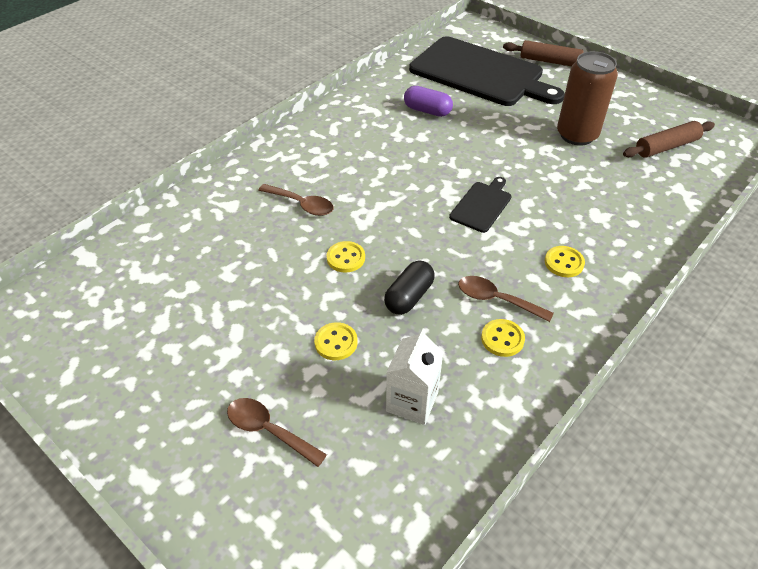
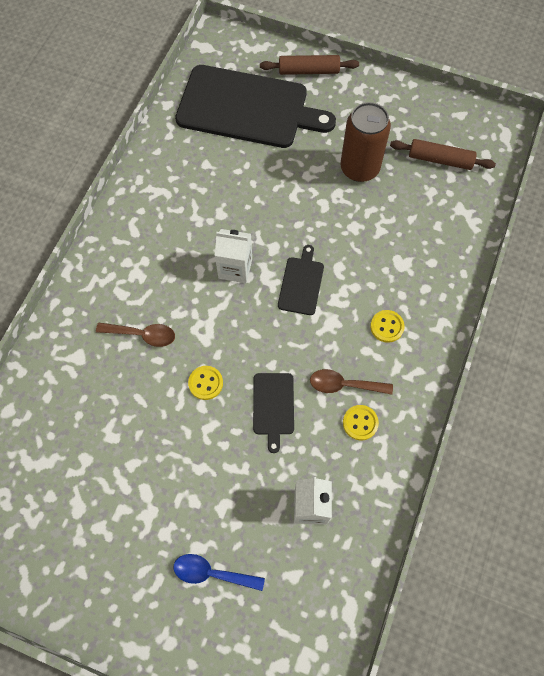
camera: 20 degrees left, 20 degrees up
brown spoon [227,398,327,467] -> blue spoon [174,554,265,591]
yellow button [314,322,358,360] -> none
black capsule [384,260,435,315] -> black cutting board [253,373,294,453]
purple capsule [404,86,453,117] -> none
brown rolling pin [623,121,715,158] -> brown rolling pin turned 60 degrees clockwise [390,139,496,170]
none -> white carton [215,229,252,283]

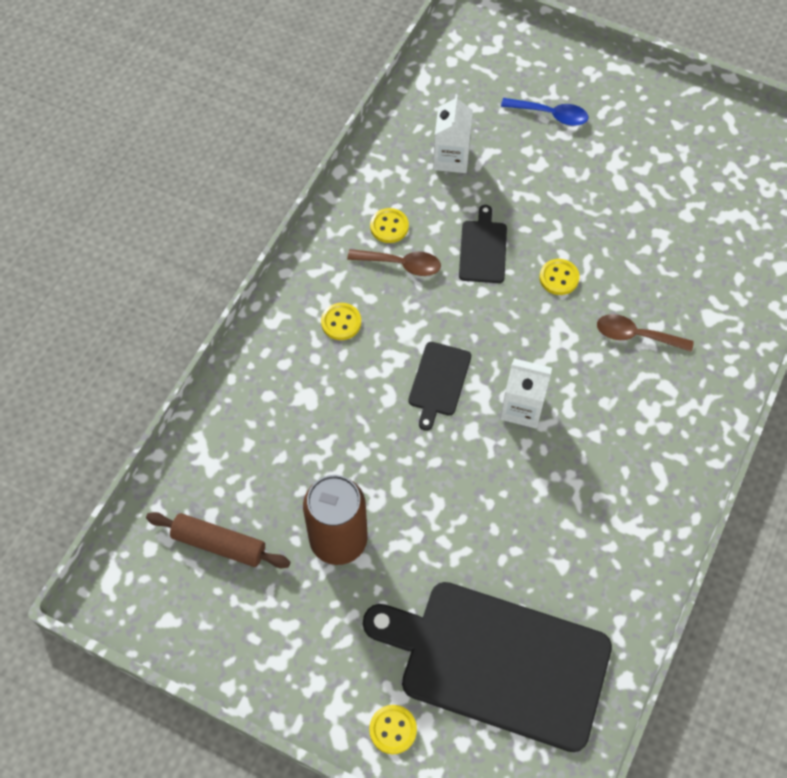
camera: 175 degrees left, 5 degrees down
brown rolling pin [260,55,359,75] -> yellow button [369,705,417,754]

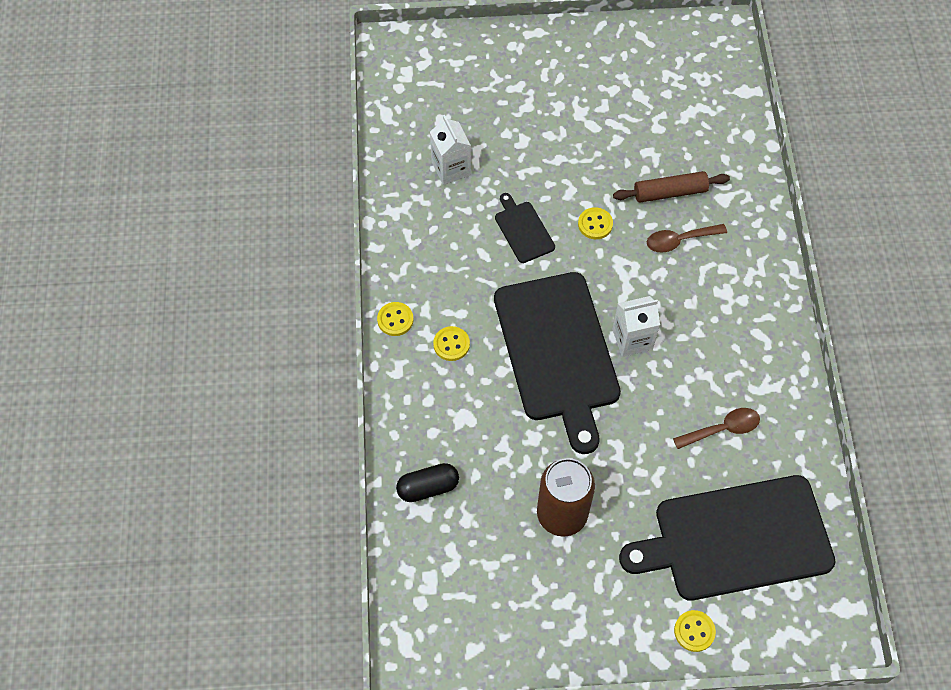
camera: 30 degrees left, 0 degrees up
brown rolling pin [146,512,290,568] -> brown rolling pin moved to [613,171,730,203]
brown spoon [347,249,441,276] -> brown spoon moved to [673,408,760,449]
yellow button [370,208,409,243] -> yellow button moved to [377,302,413,336]
black cutting board [408,342,471,431] -> black cutting board [494,272,621,454], size x2.28
blue spoon [501,98,588,126] -> none
none -> black capsule [396,463,459,502]

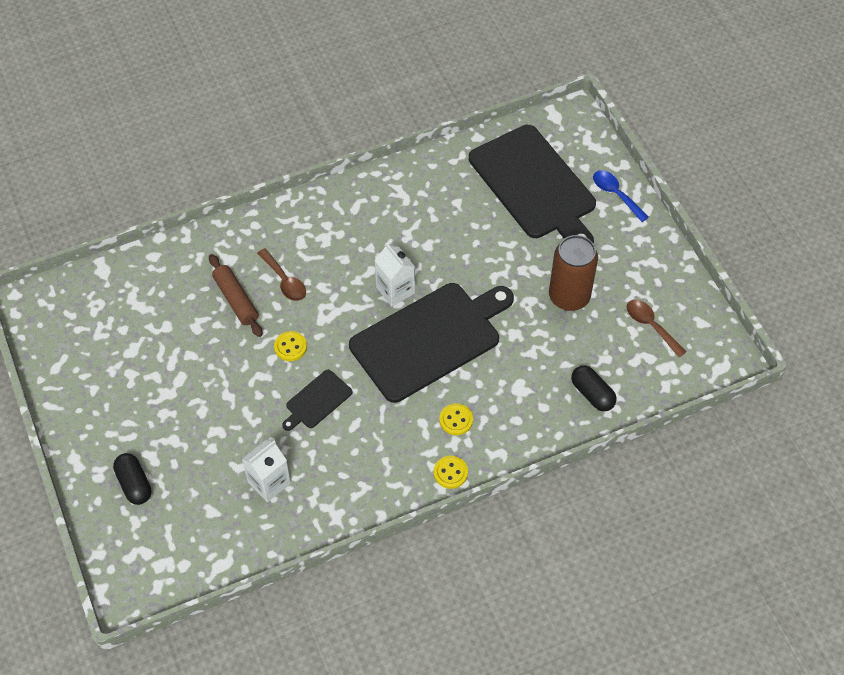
camera: 110 degrees left, 5 degrees down
brown spoon [673,408,760,449] -> brown spoon moved to [627,300,686,357]
yellow button [674,610,716,652] -> blue spoon [593,170,649,222]
none -> black capsule [113,453,151,505]

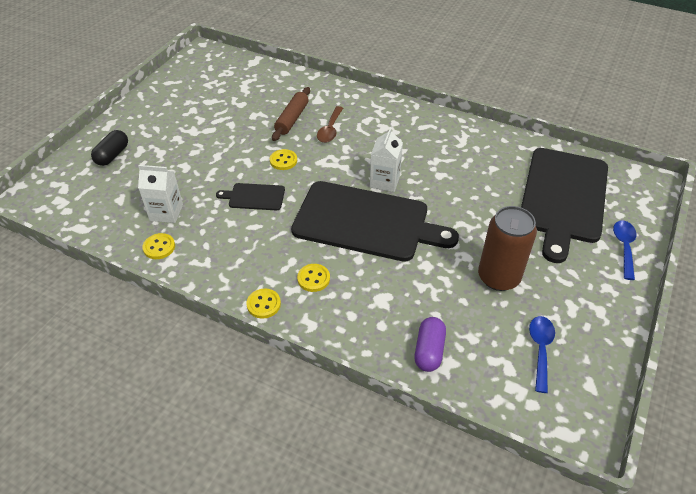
camera: 50 degrees right, 10 degrees down
black capsule [571,365,617,411] -> purple capsule [415,317,446,372]
brown spoon [627,300,686,357] -> blue spoon [529,316,555,393]
none -> yellow button [142,233,175,259]

